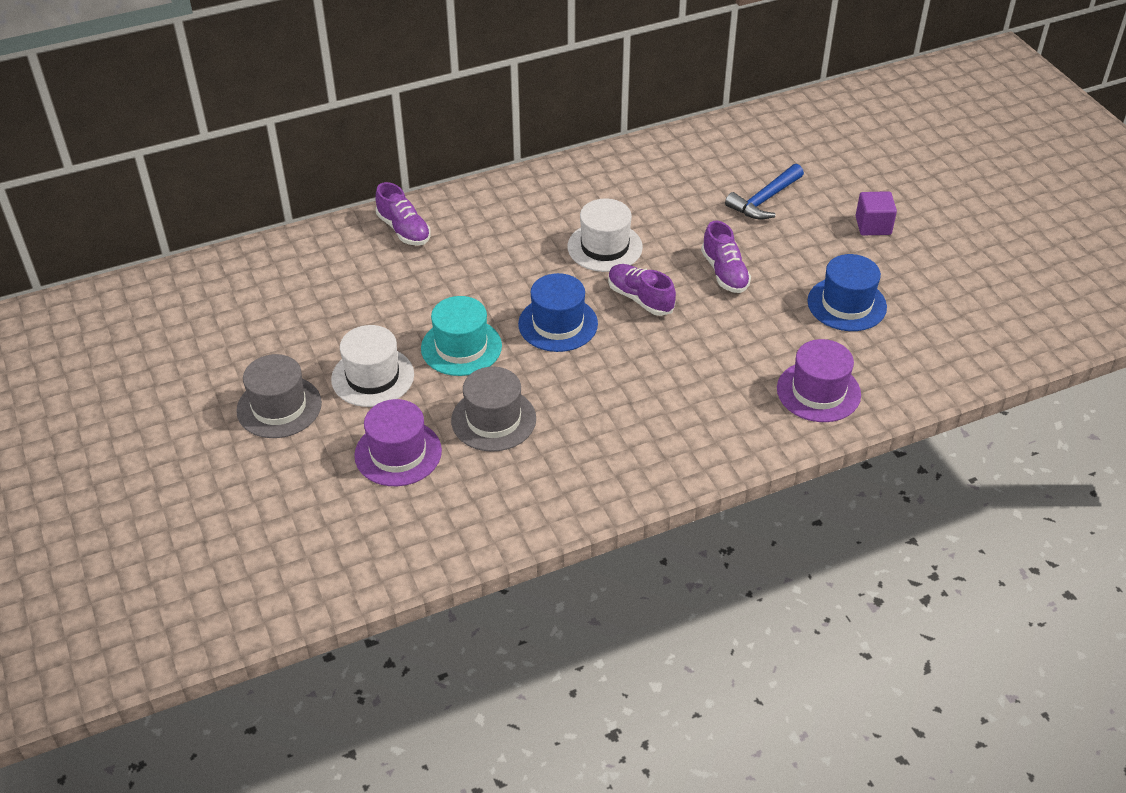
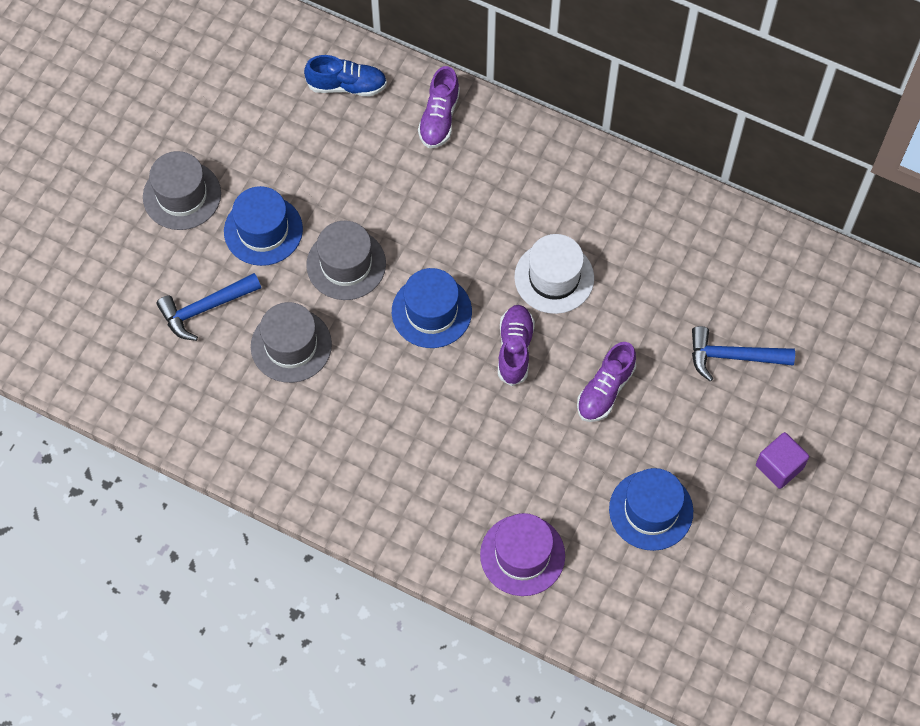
camera: 50 degrees right, 20 degrees up
white hat [331,325,414,407] -> blue hat [224,186,303,266]
purple hat [354,399,442,486] -> blue hammer [156,273,261,341]
turquoise hat [421,296,502,376] -> grey hat [307,221,386,300]
none -> blue shoe [304,55,387,96]

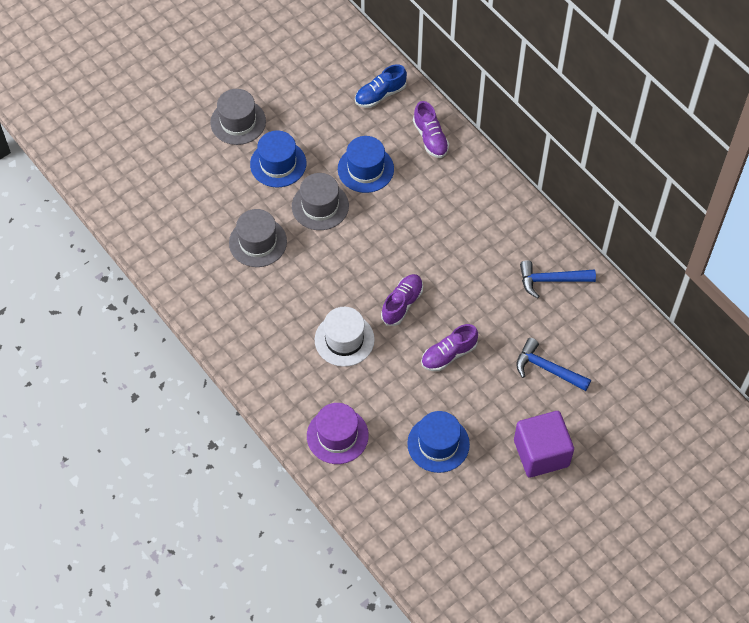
camera: 25 degrees right, 5 degrees down
blue hammer [156,273,261,341] -> blue hammer moved to [520,260,596,298]
blue shoe [304,55,387,96] -> blue shoe turned 120 degrees clockwise [355,64,407,108]
blue hat [392,268,472,348] -> blue hat moved to [338,136,394,193]
purple shoe [418,66,460,148] -> purple shoe turned 60 degrees counterclockwise [413,101,449,158]
white hat [514,234,594,314] -> white hat moved to [315,307,375,367]
purple cube [756,432,809,489] -> purple cube [514,411,574,478], size x1.70

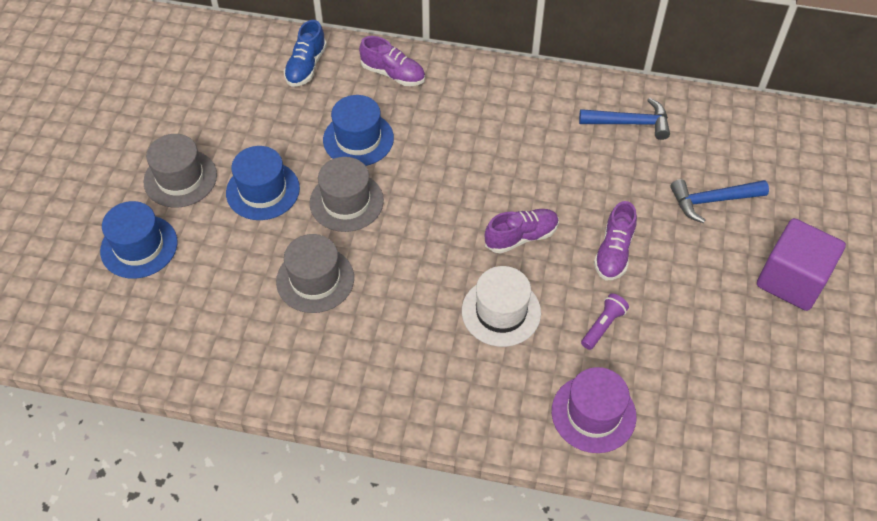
camera: 40 degrees left, 5 degrees down
purple shoe [381,274,423,326] -> purple shoe turned 75 degrees clockwise [485,209,559,254]
blue hat [407,411,470,473] -> blue hat moved to [100,201,178,279]
blue hammer [520,260,596,298] -> blue hammer turned 135 degrees counterclockwise [579,98,670,140]
none -> purple flashlight [581,293,629,350]

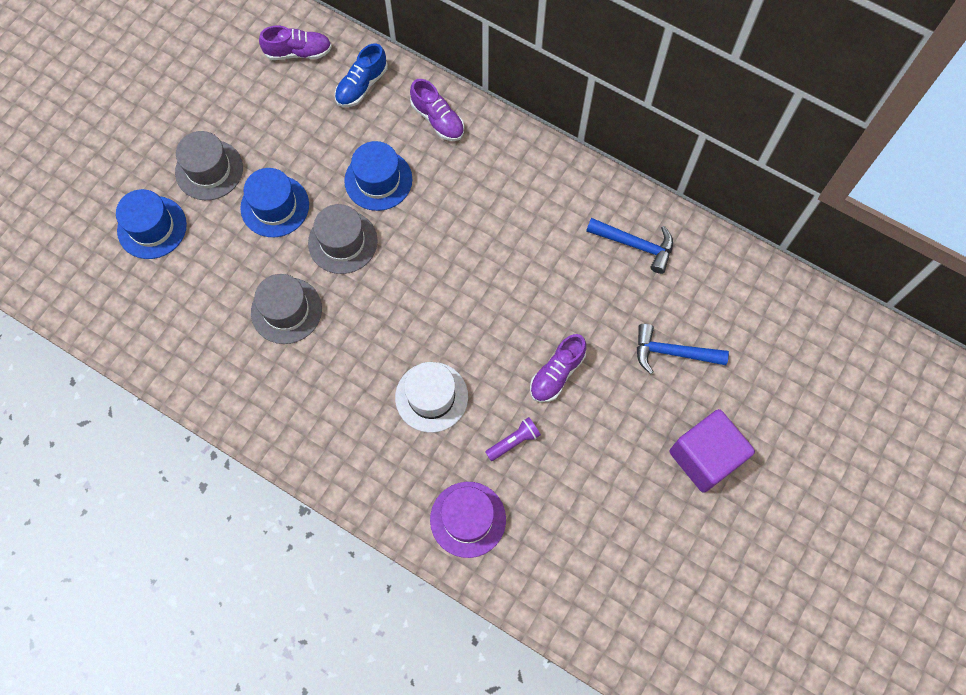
camera: 20 degrees right, 15 degrees up
purple shoe [485,209,559,254] -> purple shoe moved to [259,26,332,60]

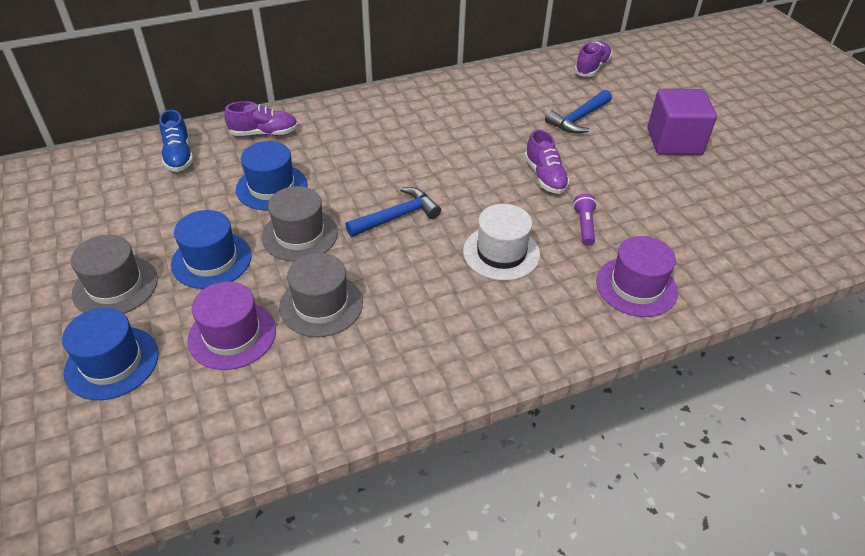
camera: 55 degrees left, 25 degrees down
purple shoe [259,26,332,60] -> purple shoe moved to [574,41,612,77]
blue hammer [586,218,673,274] -> blue hammer moved to [346,187,441,237]
none -> purple hat [187,281,276,370]

